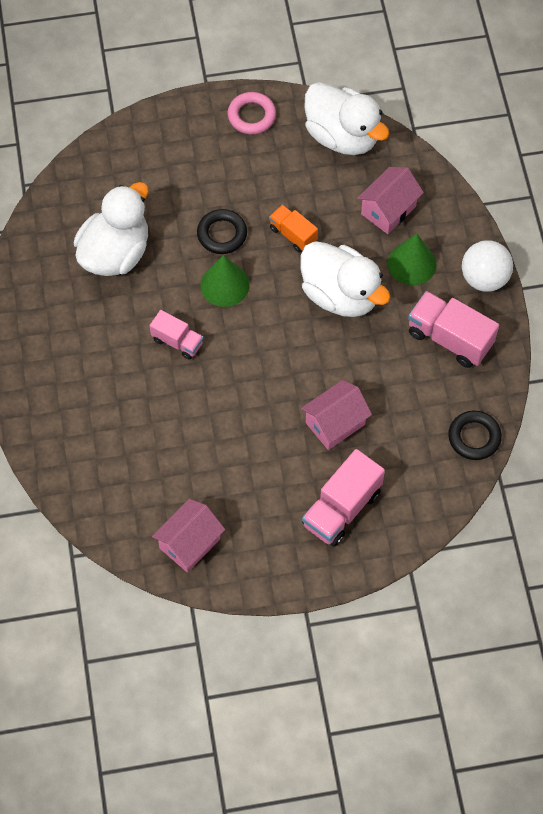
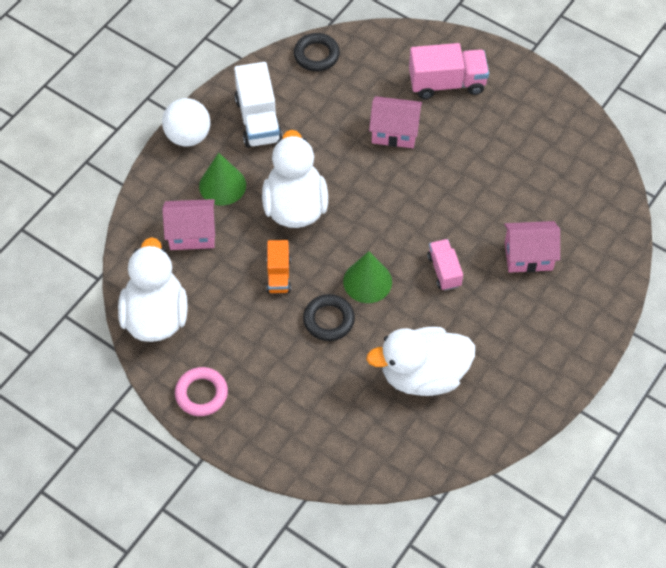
camera: 135 degrees left, 5 degrees down
pink house [152,499,225,573] -> pink house moved to [504,221,560,273]
pink truck [408,291,499,368] -> white truck [234,62,283,148]

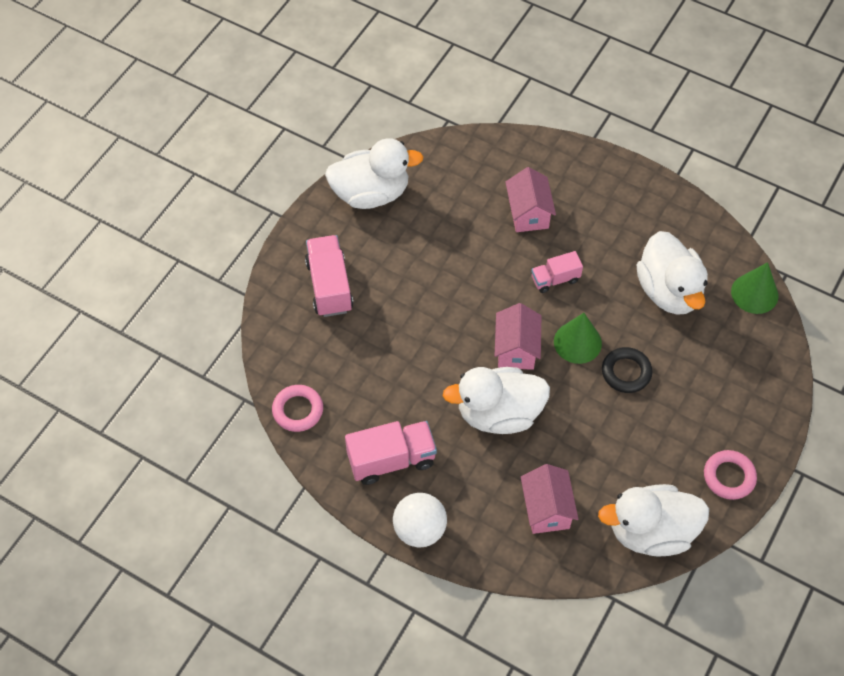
camera: 95 degrees left, 0 degrees up
green cone [199,153,246,205] -> green cone moved to [731,262,778,314]
white truck [234,62,283,148] -> pink truck [345,421,437,485]
orange truck [266,240,291,293] -> none
black ring [294,33,340,72] -> pink ring [272,385,323,432]
pink house [369,96,422,148] -> pink house moved to [495,303,541,370]
none -> white duck [325,138,423,209]

